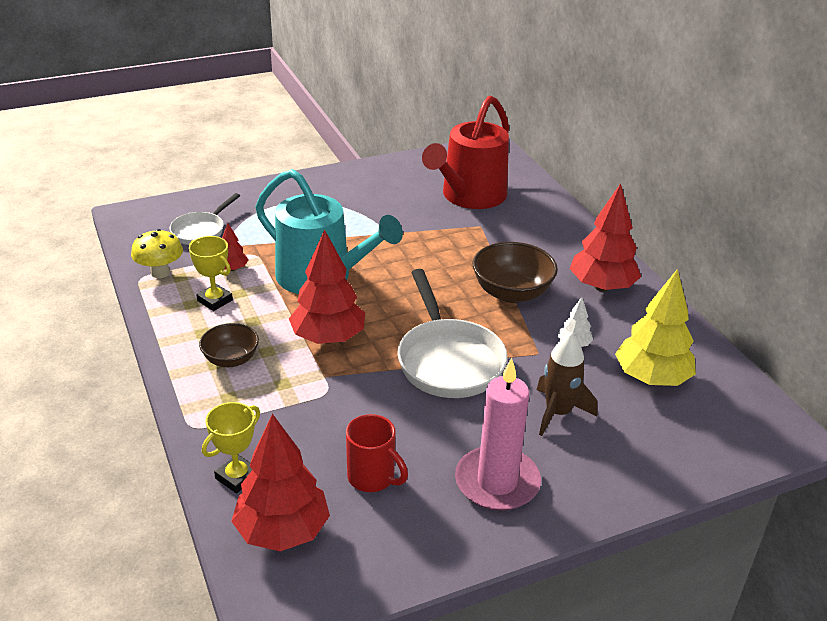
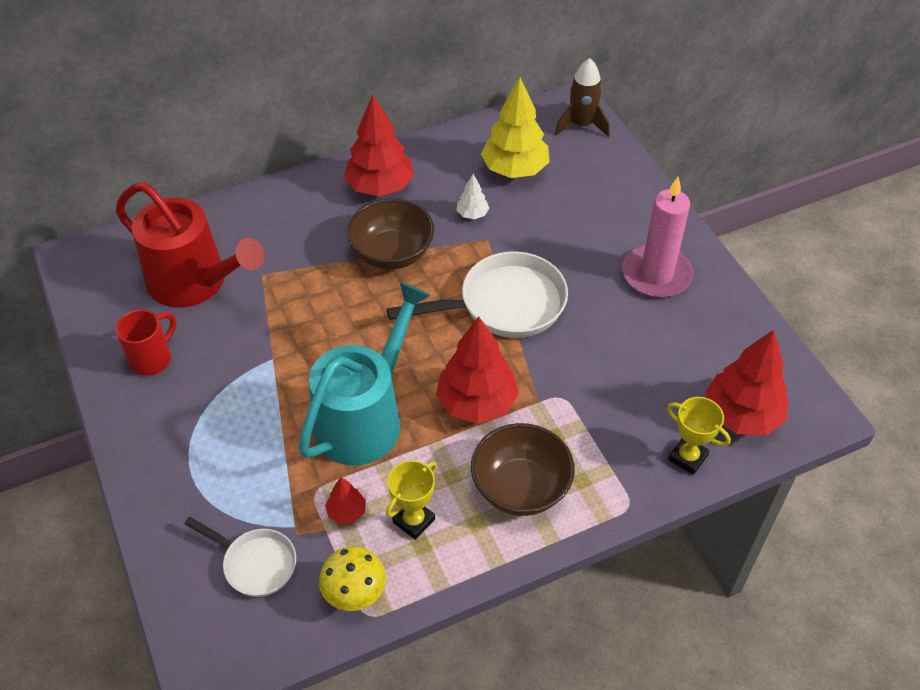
camera: 90 degrees left, 15 degrees up
brown bowl [199,323,259,367] -> brown bowl [471,423,575,516], size x1.59
red mug [346,414,408,492] -> red mug moved to [115,309,176,376]
brown rocket [537,333,597,436] -> brown rocket moved to [555,58,610,137]

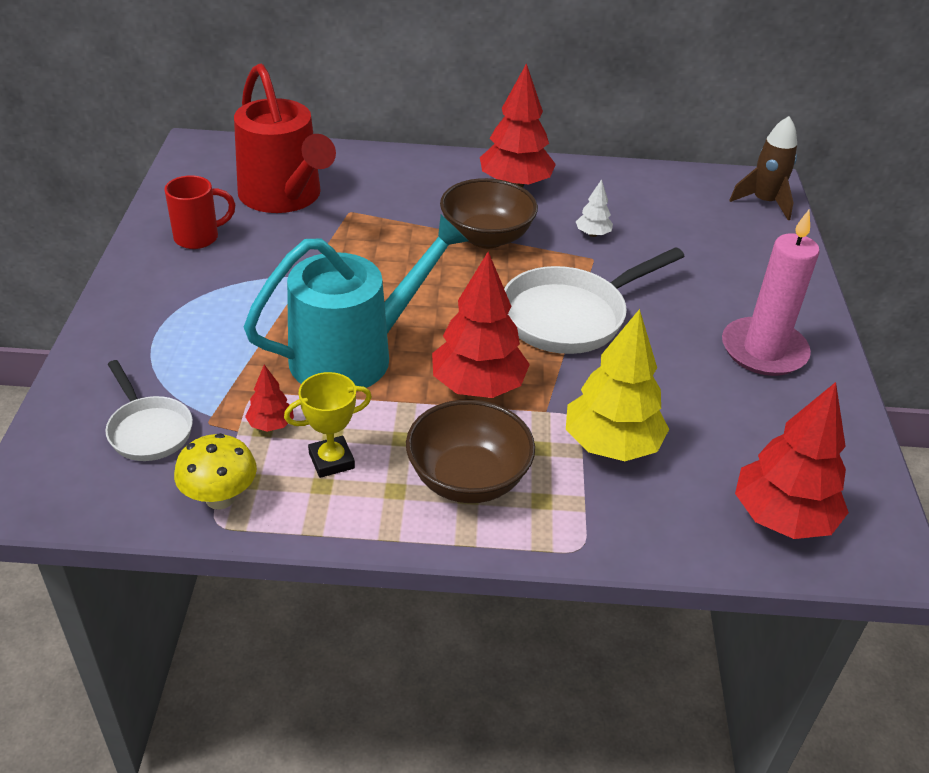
camera: 25 degrees right, 10 degrees down
white pan [387,252,568,338] -> white pan turned 135 degrees clockwise [504,247,685,354]
yellow tree [481,77,549,178] -> yellow tree moved to [566,309,669,461]
yellow trophy [667,397,731,475] -> none

